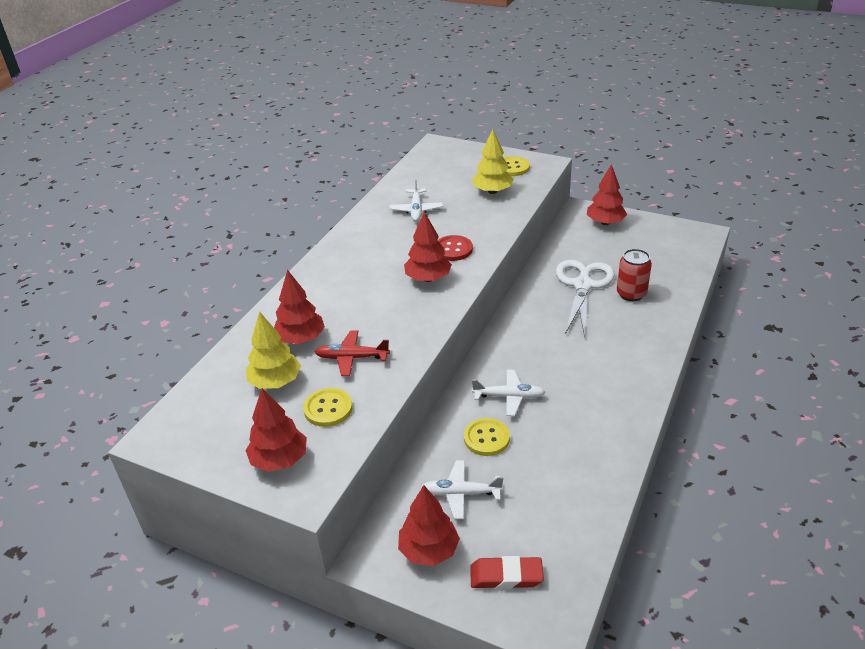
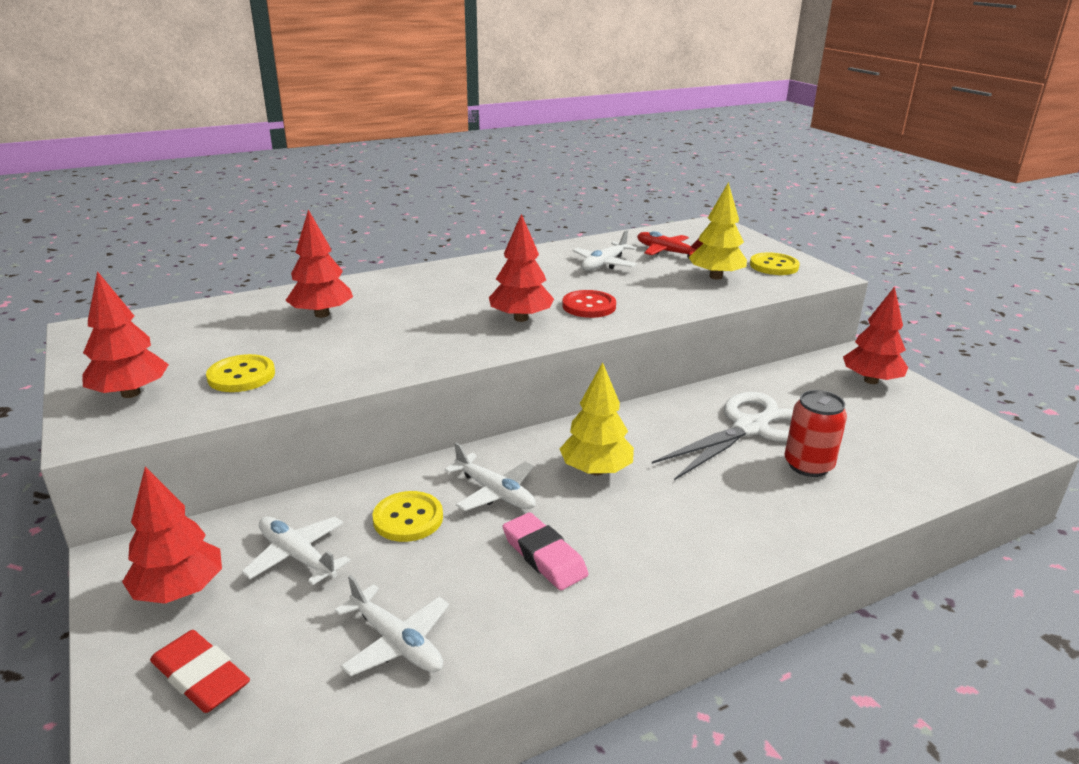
camera: 35 degrees right, 10 degrees down
yellow tree [246,311,301,389] -> yellow tree moved to [560,362,634,476]
red plane [315,330,390,376] -> red plane moved to [637,231,703,259]
none -> white plane [335,575,449,676]
none -> pink eraser [503,512,588,590]

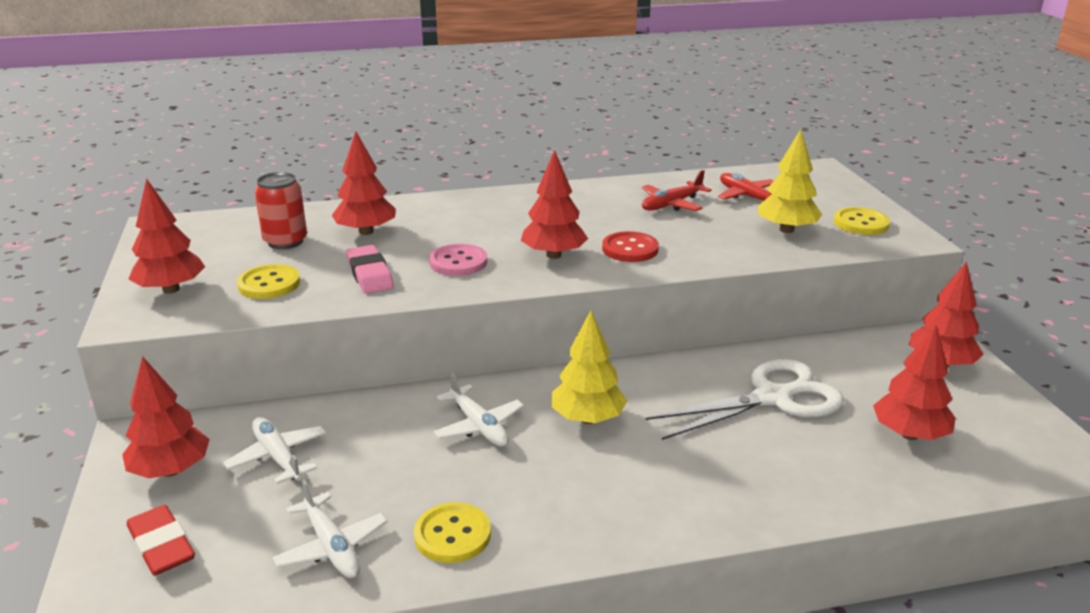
camera: 15 degrees right, 0 degrees up
yellow button [372,491,443,542] -> yellow button moved to [414,502,491,563]
pink eraser [503,512,588,590] -> pink eraser moved to [346,245,394,294]
white plane [573,230,637,270] -> red plane [642,170,712,211]
red can [785,390,847,477] -> red can moved to [255,172,307,249]
none -> pink button [429,244,487,276]
none -> red tree [873,324,956,440]

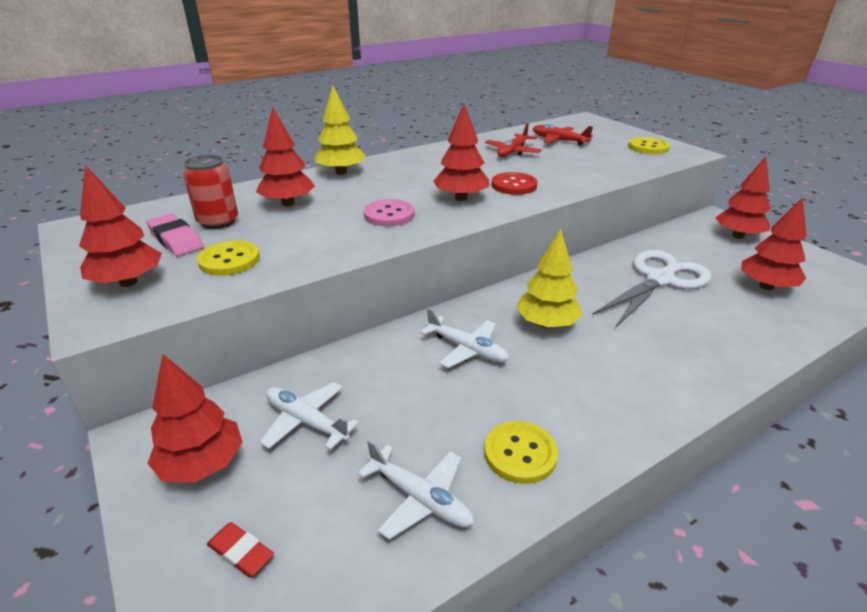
camera: 20 degrees left, 5 degrees up
red eraser [127,505,195,576] -> red eraser [207,522,274,577], size x0.64
pink eraser [346,245,394,294] -> pink eraser moved to [146,213,204,256]
yellow tree [758,129,822,233] -> yellow tree moved to [315,85,366,175]

